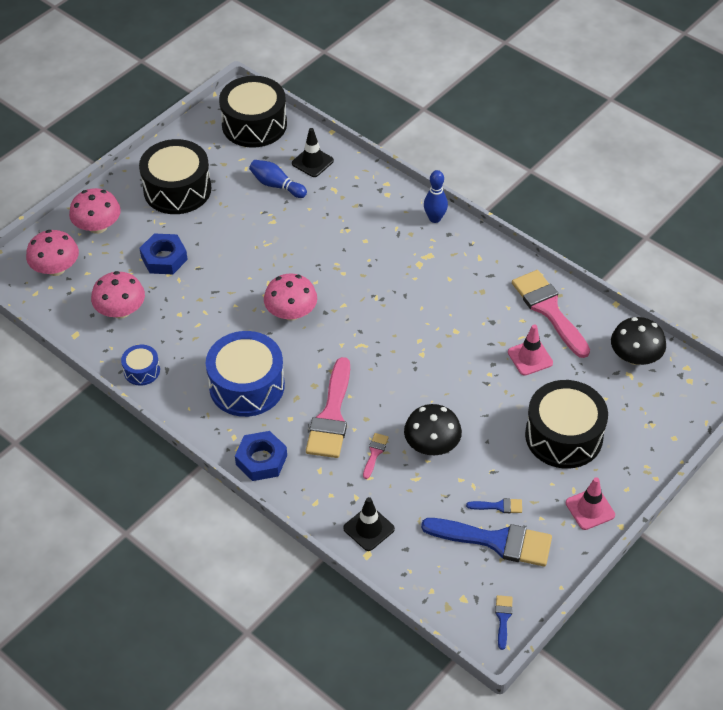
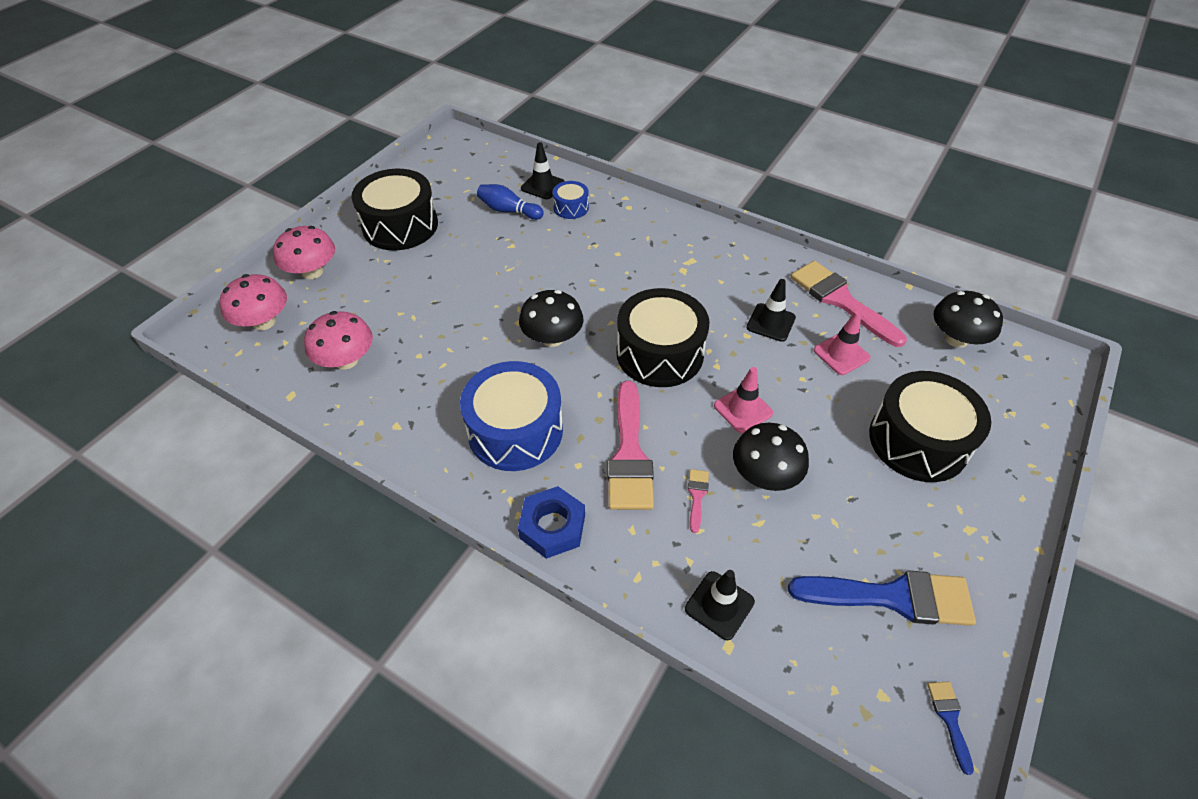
camera: 10 degrees left, 0 degrees up
blue drum [121,345,160,386] -> blue drum moved to [553,181,589,219]
blue nut [139,233,188,274] -> none
black drum [219,76,287,148] -> black drum moved to [616,288,709,387]
pink mushroom [264,273,317,321] -> black mushroom [519,290,583,347]
blue bowling pin [424,170,448,223] -> none
blue brush [466,498,522,513] -> none
pink traffic cone [566,477,615,530] -> pink traffic cone moved to [714,367,773,433]
none -> black traffic cone [746,279,796,342]

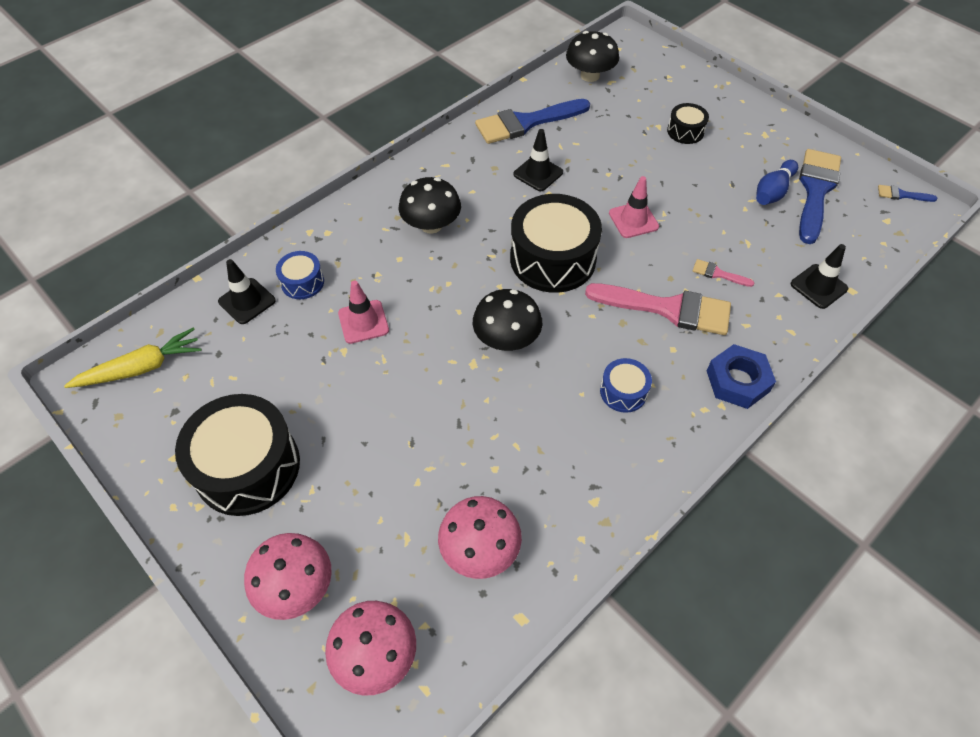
camera: 75 degrees left, 5 degrees up
blue drum [460,361,563,471] -> blue drum [600,358,652,413], size x0.48
blue bowling pin [477,184,544,220] -> blue bowling pin moved to [756,160,798,205]
black mushroom [733,423,809,491] -> black mushroom moved to [399,177,461,234]
pink brush [791,261,907,347] -> blue brush [475,99,590,144]
pink traffic cone [814,311,870,375] -> pink traffic cone moved to [338,280,389,344]
black drum [869,371,991,482] -> black drum [667,103,709,144], size x0.48
none -> yellow carrot [64,328,202,388]

